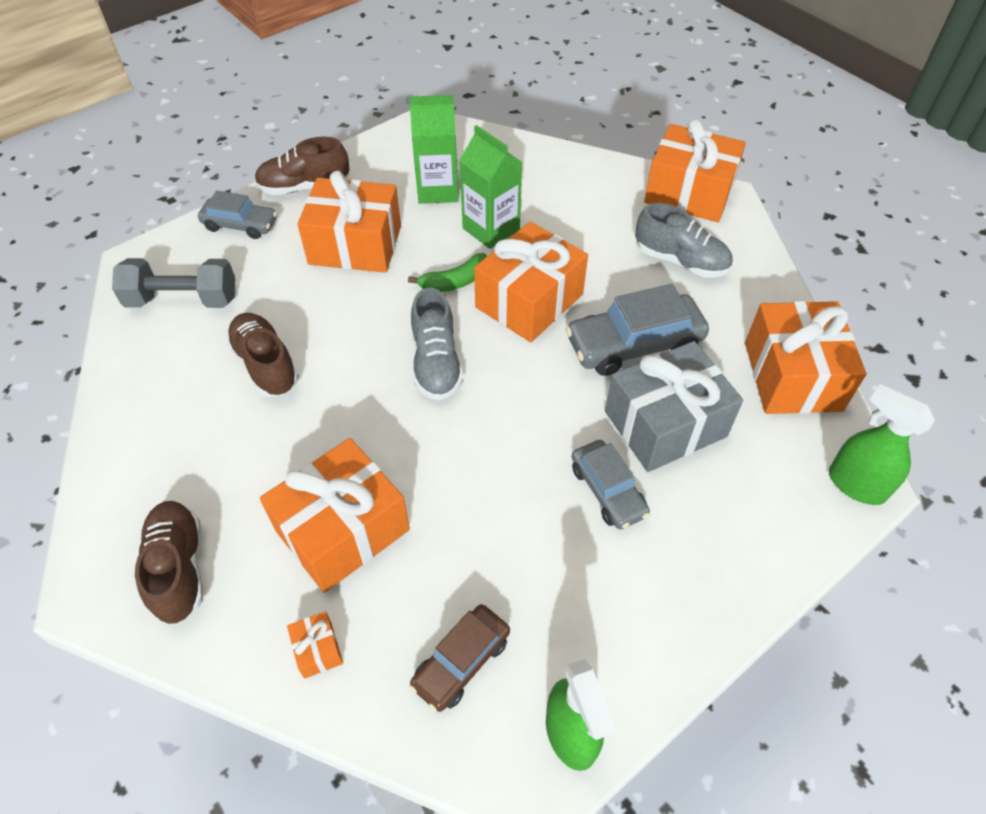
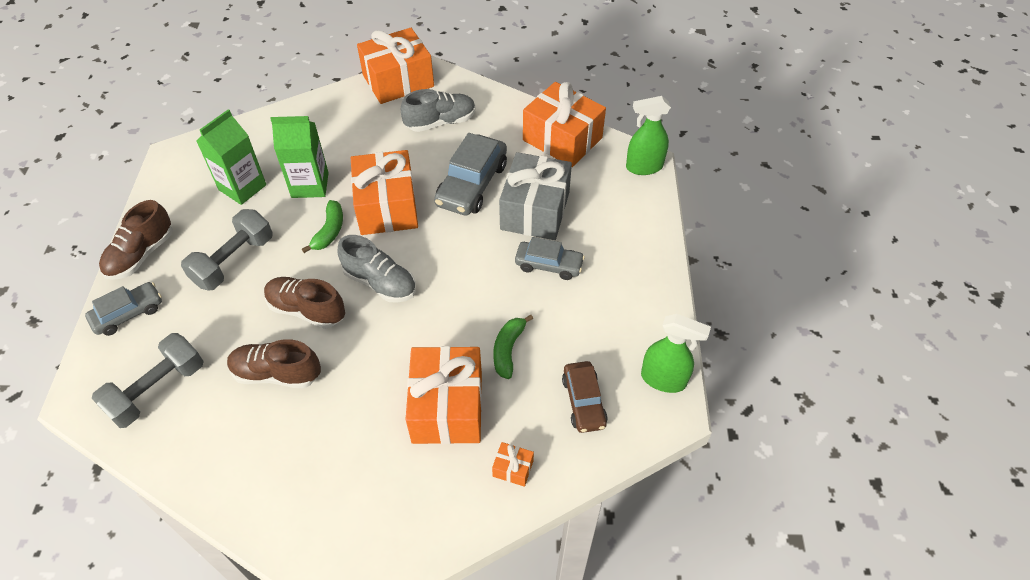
camera: 50 degrees left, 0 degrees up
brown shoe [135,501,203,624] -> brown shoe moved to [264,277,345,329]
orange gift [297,171,401,273] -> grey dumbbell [181,209,273,291]
none -> green banana [493,315,533,379]

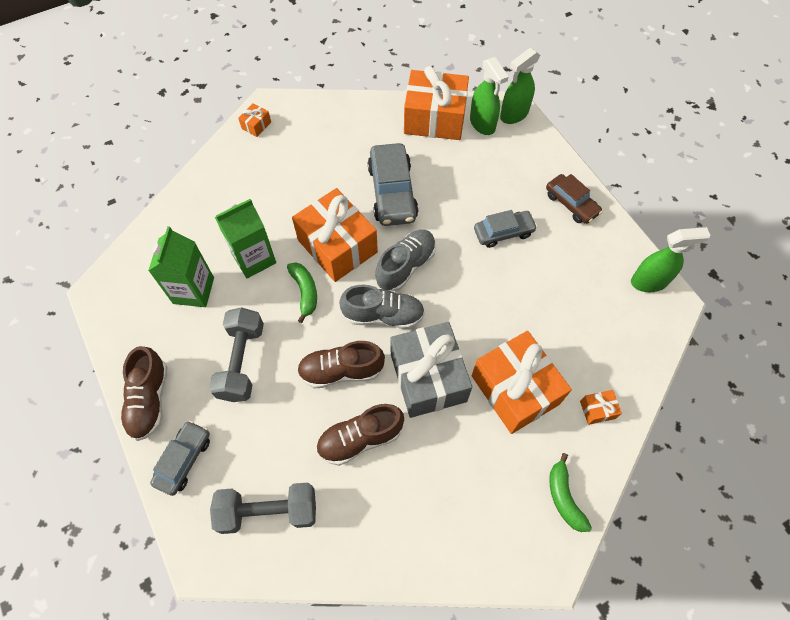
camera: 30 degrees left, 10 degrees up
grey dumbbell [91,333,204,428] -> grey dumbbell turned 75 degrees clockwise [210,483,316,534]
orange gift [357,28,434,104] -> orange gift [238,103,271,137], size x0.41
grey shoe [401,89,476,132] -> grey shoe moved to [376,230,436,291]
green banana [493,315,533,379] -> green banana moved to [549,453,592,532]
grey gift [499,152,572,240] -> grey gift moved to [390,322,472,418]
brown car [562,361,608,433] -> brown car moved to [546,174,602,224]
none -> green spray bottle [470,57,508,135]

